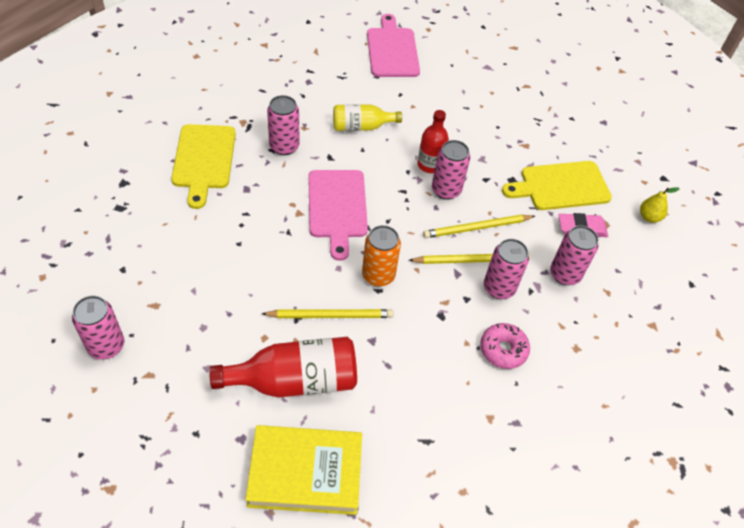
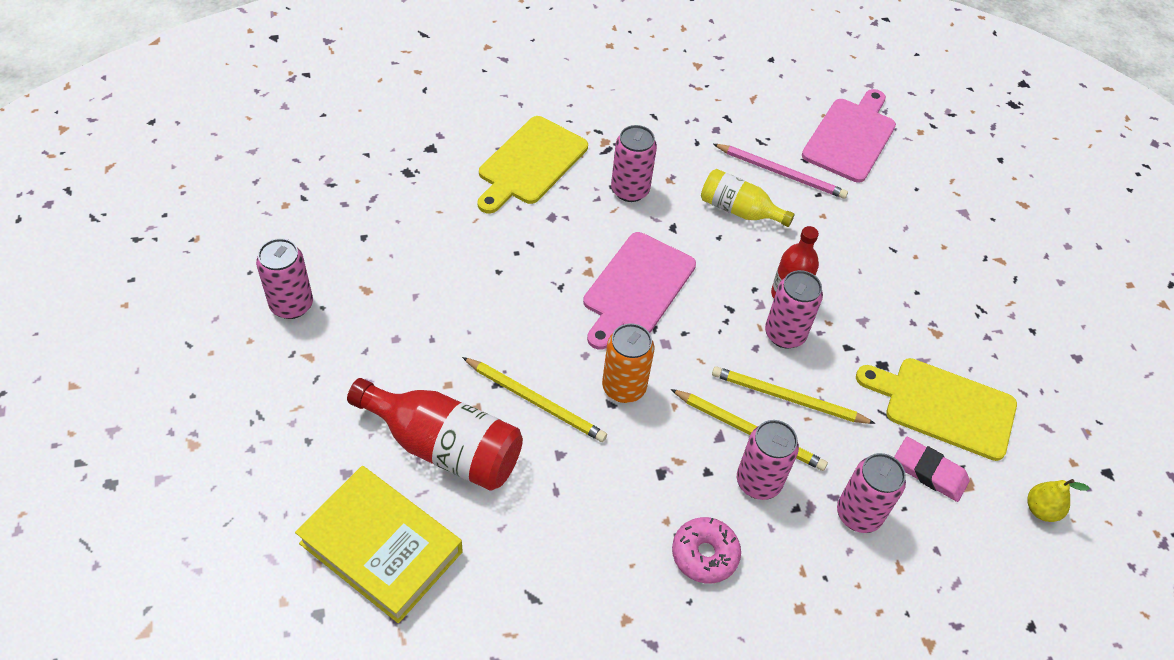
camera: 35 degrees right, 0 degrees up
none -> pink pencil [713,144,848,199]

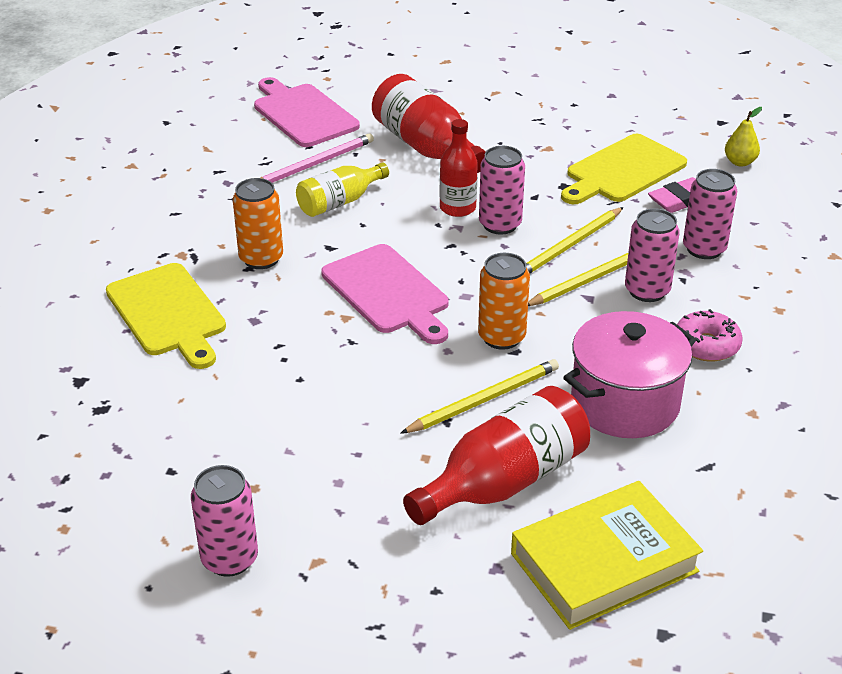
camera: 60 degrees left, 15 degrees down
pink can [611,125,657,202] -> orange can [233,178,283,269]
none -> red bottle [372,74,486,173]
none -> pink pot [563,311,696,438]

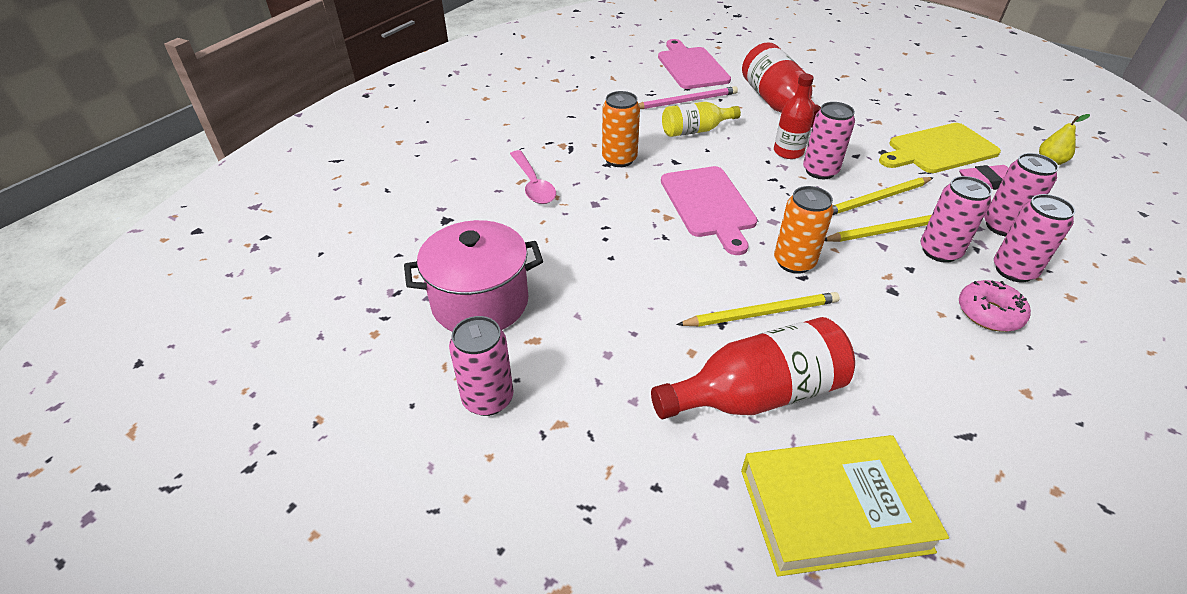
camera: 20 degrees right, 5 degrees up
yellow cutting board [106,263,226,369] -> pink spoon [510,150,556,204]
pink pot [563,311,696,438] -> pink pot moved to [404,220,543,332]
none -> pink can [994,194,1076,282]

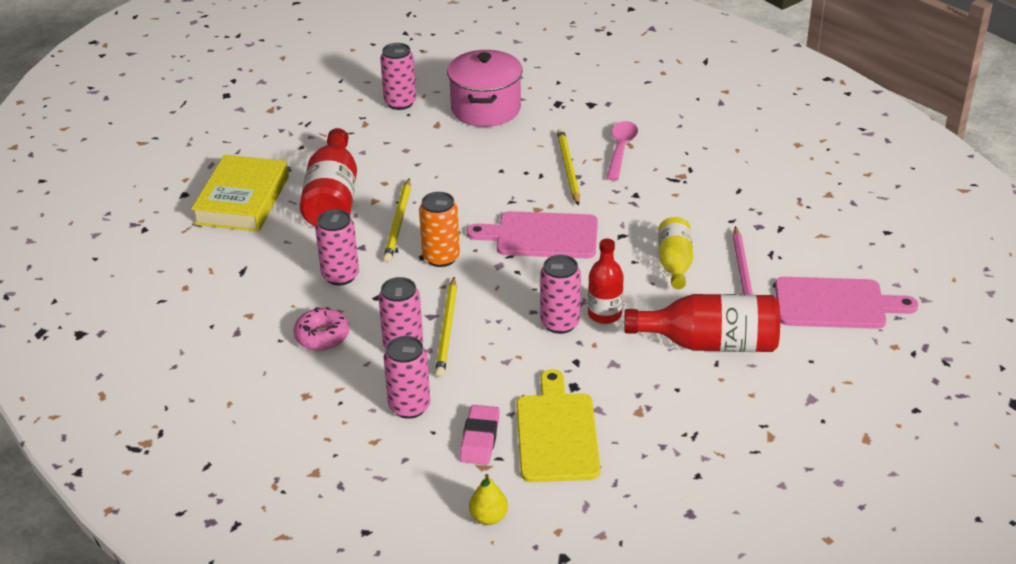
camera: 110 degrees right, 5 degrees down
pink spoon [510,150,556,204] -> pink spoon turned 105 degrees clockwise [606,121,638,181]
orange can [602,91,640,167] -> none
yellow pencil [833,177,934,215] -> yellow pencil moved to [557,129,580,206]
pink can [994,194,1076,282] -> pink can moved to [315,209,359,286]

